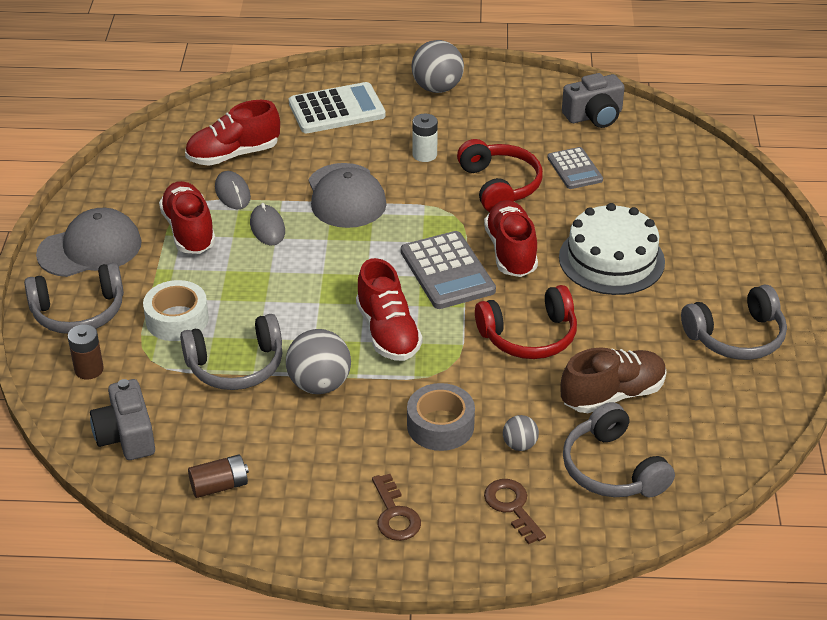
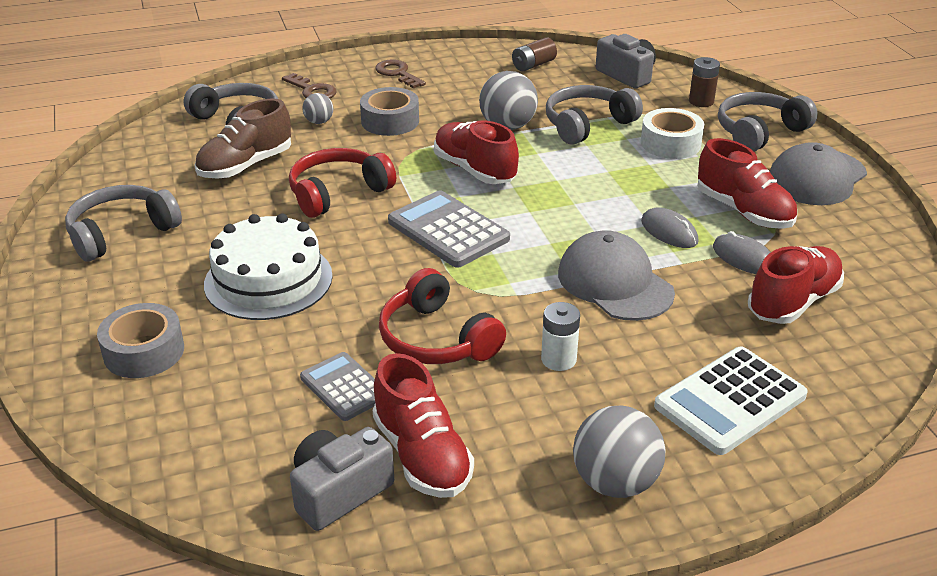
camera: 160 degrees right, 5 degrees down
red shoe [484,200,538,277] -> red shoe moved to [373,353,474,498]
none -> grey tape [97,303,184,378]

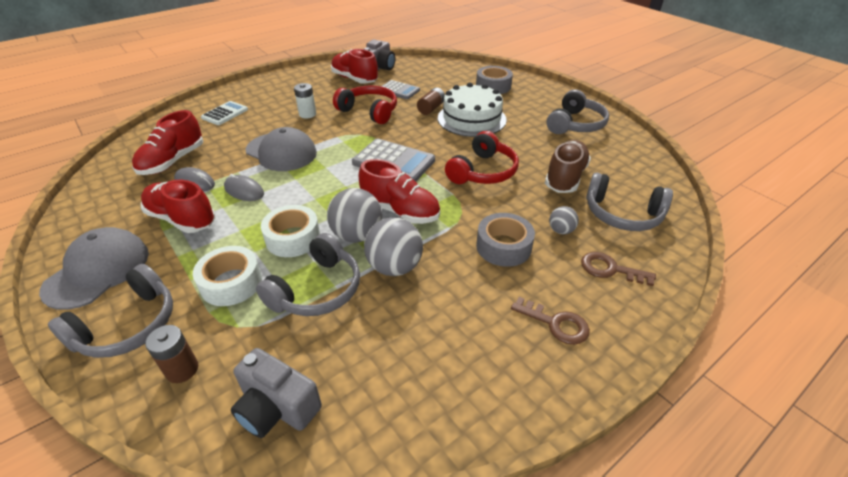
camera: 160 degrees right, 5 degrees up
brown battery [512,37,557,71] -> brown battery moved to [417,88,445,115]
grey ball [573,405,666,498] -> grey ball moved to [327,188,382,243]
white calculator [654,346,808,455] -> white calculator [201,101,248,125], size x0.63
none -> white tape [261,205,320,257]

